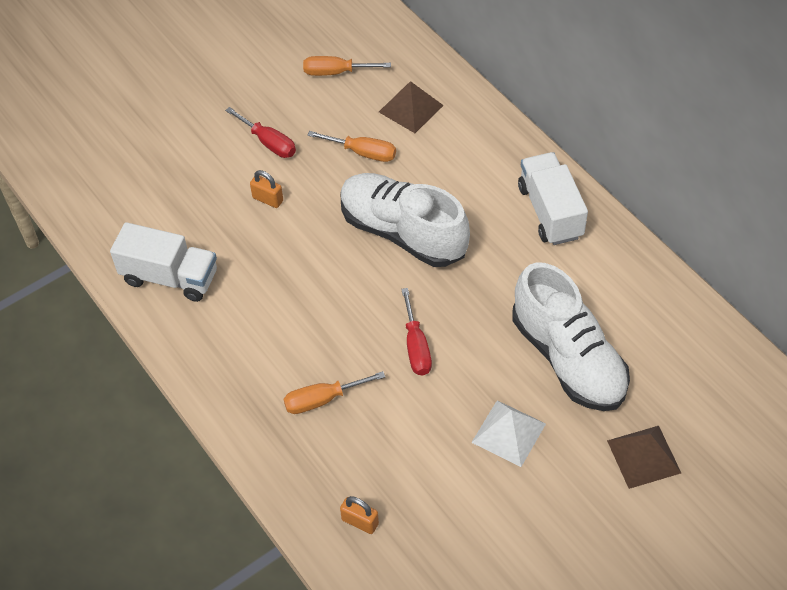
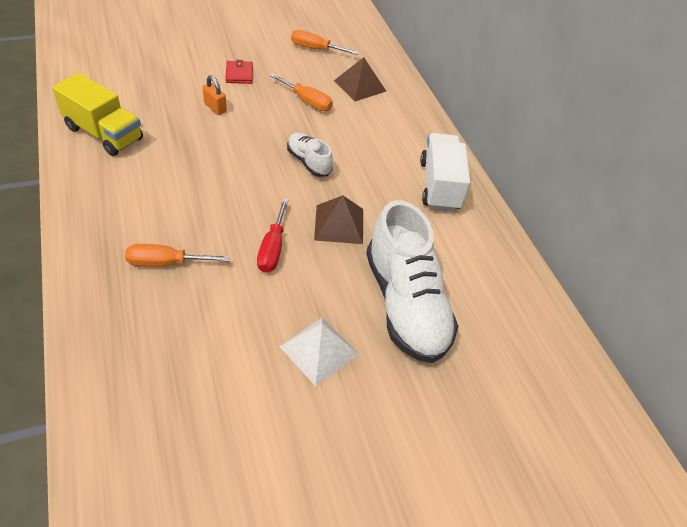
camera: 10 degrees right, 5 degrees down
white truck [110,222,217,302] -> yellow truck [52,73,143,156]
red screwdriver [225,107,296,158] -> red wallet [225,60,253,84]
white shoe [340,173,470,267] -> white shoe [287,132,333,177], size x0.49
orange padlock [340,496,379,534] -> none
brown pyramid [607,426,681,489] -> brown pyramid moved to [314,195,363,244]

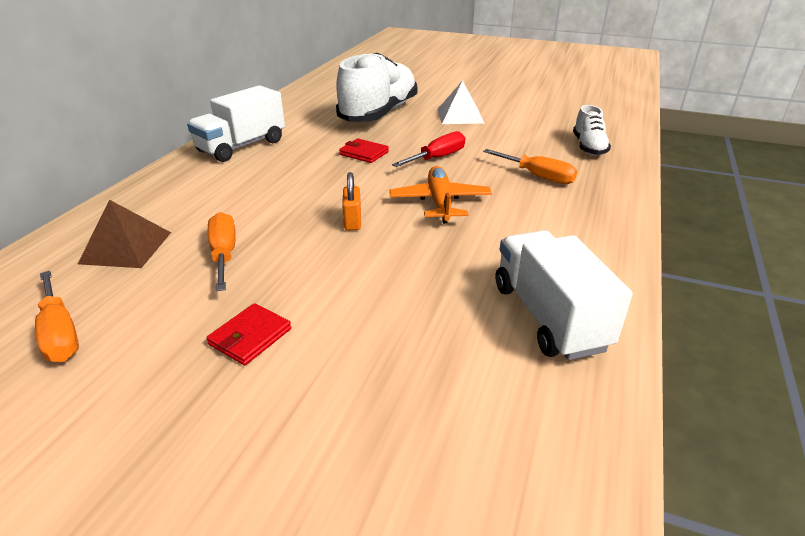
camera: 135 degrees left, 15 degrees down
yellow truck [52,73,143,156] -> white truck [496,230,632,360]
orange padlock [202,75,227,115] -> orange padlock moved to [342,172,361,230]
white shoe [287,132,333,177] -> white shoe moved to [573,105,611,156]
brown pyramid [314,195,363,244] -> red wallet [339,139,389,163]
none -> orange plane [389,166,492,224]

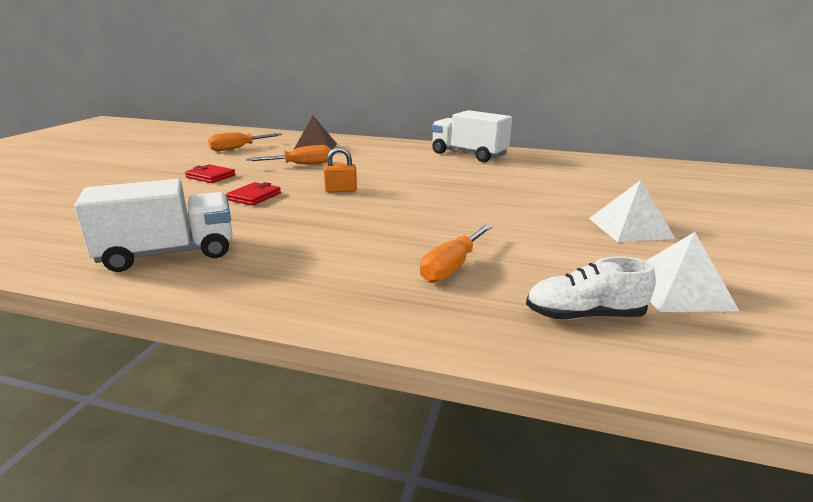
camera: 85 degrees right, 10 degrees down
white shoe [336,53,417,122] -> none
red wallet [339,139,389,163] -> red wallet moved to [226,182,281,206]
orange plane [389,166,492,224] -> none
red screwdriver [392,131,465,167] -> none
none -> white pyramid [646,232,739,312]

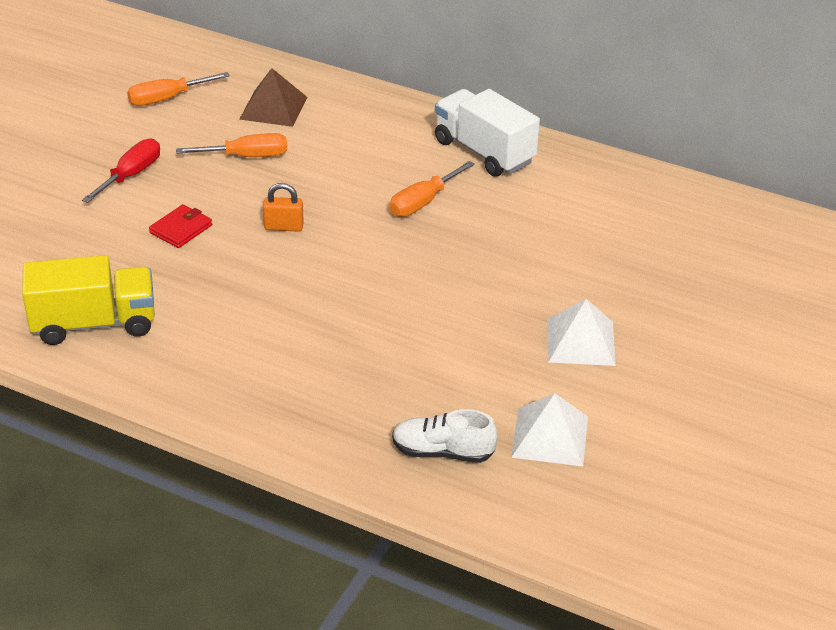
camera: 10 degrees right, 15 degrees up
white truck [74,179,232,272] -> yellow truck [22,255,155,345]
red wallet [185,164,236,183] -> red screwdriver [82,139,160,203]
orange screwdriver [420,224,493,283] -> orange screwdriver moved to [390,161,475,217]

